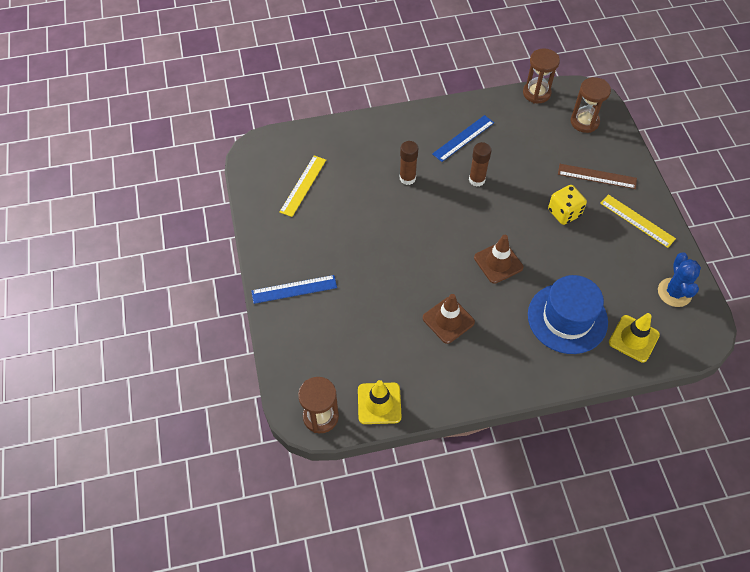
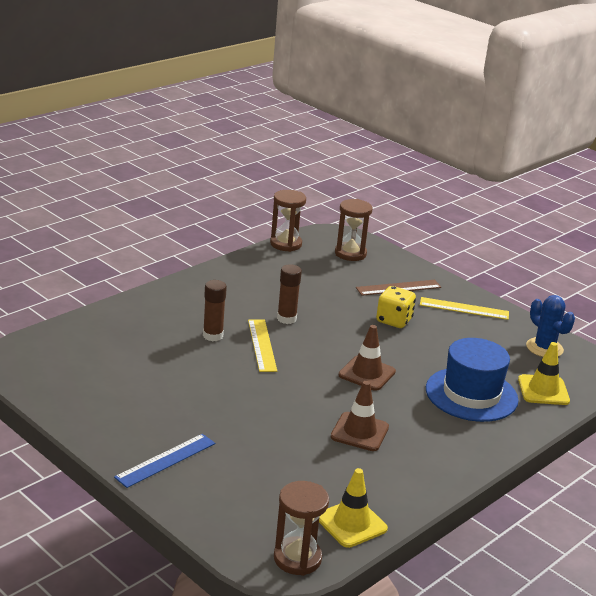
camera: 35 degrees left, 30 degrees down
yellow ruler [279,155,326,217] -> yellow ruler moved to [248,319,277,372]
blue ruler [432,115,494,162] -> none

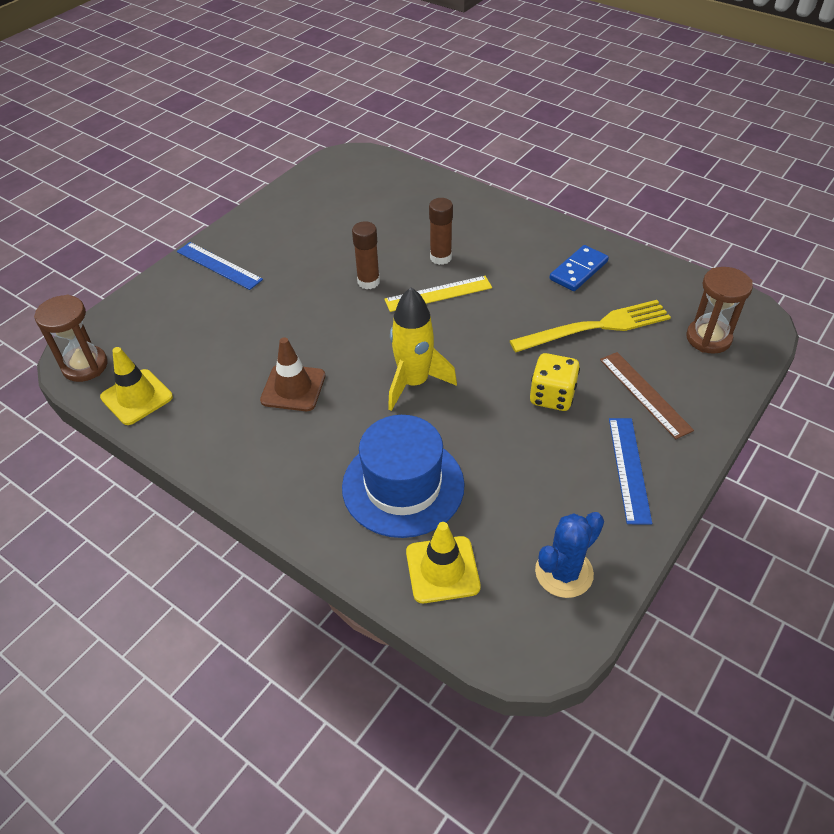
camera: 85 degrees right, 20 degrees up
brown hourglass [270,190,306,252] -> none
brown glue stick [277,264,302,324] -> brown glue stick moved to [352,221,380,289]
brown traffic cone [338,325,396,391] -> yellow rocket [388,287,457,411]
yellow ruler [420,297,509,320] -> blue ruler [609,418,652,525]
none -> yellow fork [510,300,671,353]
none -> blue domino [550,245,609,291]

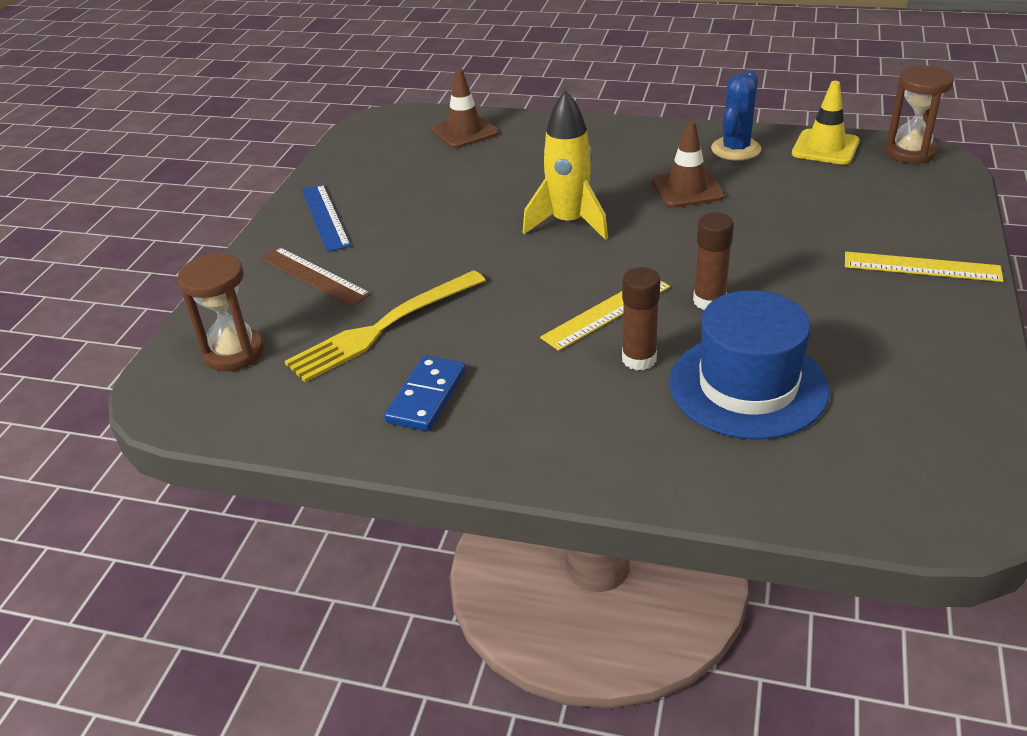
camera: 160 degrees right, 10 degrees down
blue ruler [177,242,263,290] -> yellow ruler [845,252,1004,282]
blue hat [342,415,465,538] -> blue hat moved to [669,290,830,440]
yellow traffic cone [406,522,481,603] -> brown traffic cone [431,69,499,148]
yellow dice [530,353,580,411] -> none
blue cactus [535,512,604,598] -> blue cactus moved to [711,71,761,161]

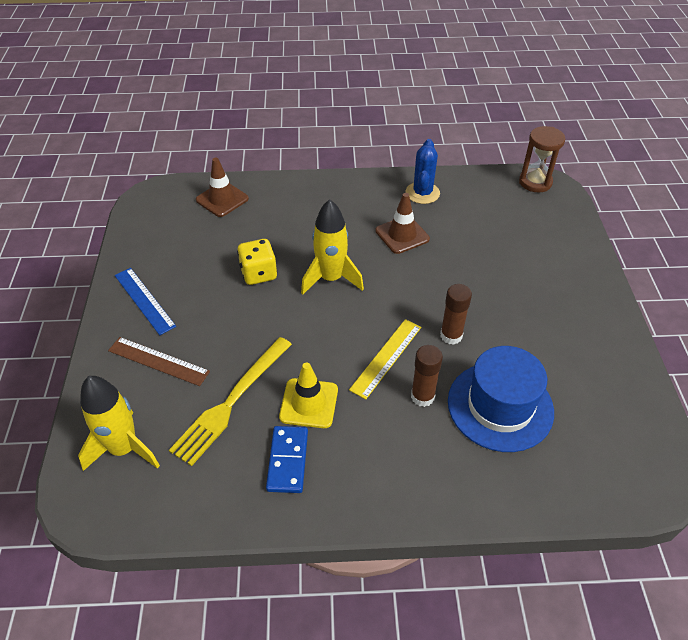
camera: 20 degrees left, 10 degrees up
brown hourglass [177,253,264,371] -> yellow rocket [78,376,160,471]
yellow traffic cone [792,81,859,165] -> yellow traffic cone moved to [279,362,338,428]
yellow ruler [845,252,1004,282] -> none
none -> yellow dice [237,239,277,285]

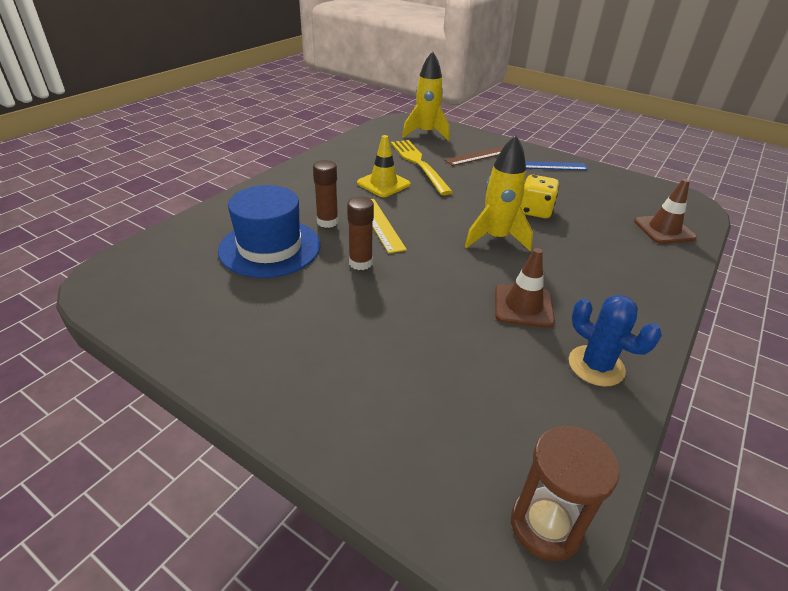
camera: 125 degrees right, 10 degrees down
blue domino [266,426,308,493] -> none

